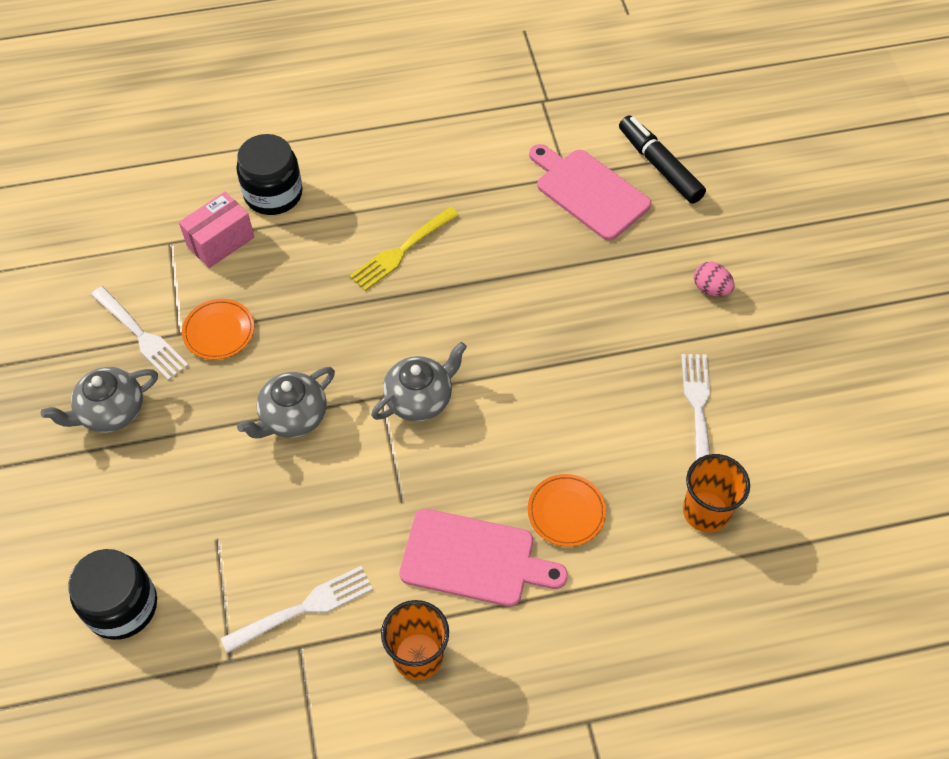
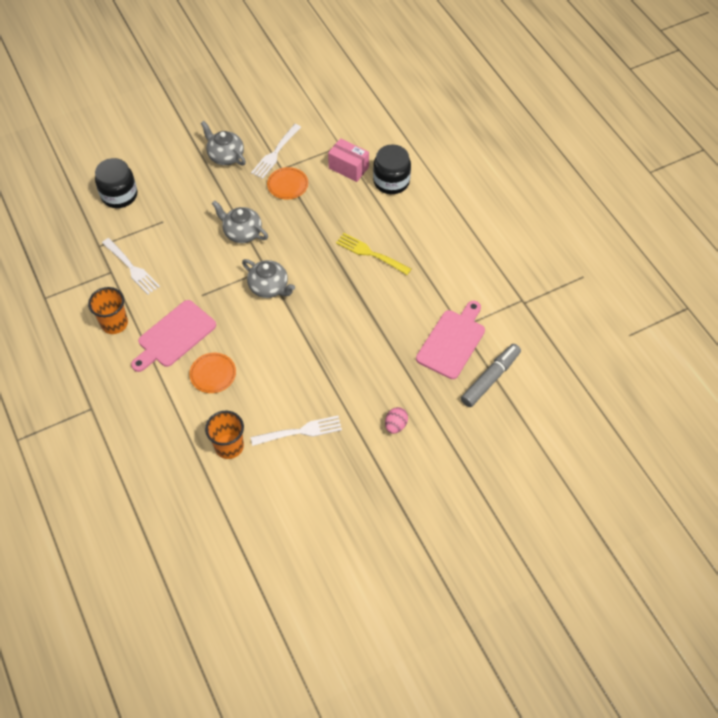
camera: 75 degrees right, 0 degrees up
pink cutting board [399,509,568,607] -> pink cutting board turned 45 degrees clockwise [131,300,216,372]
black marker [619,115,706,204] -> grey marker [461,344,521,407]

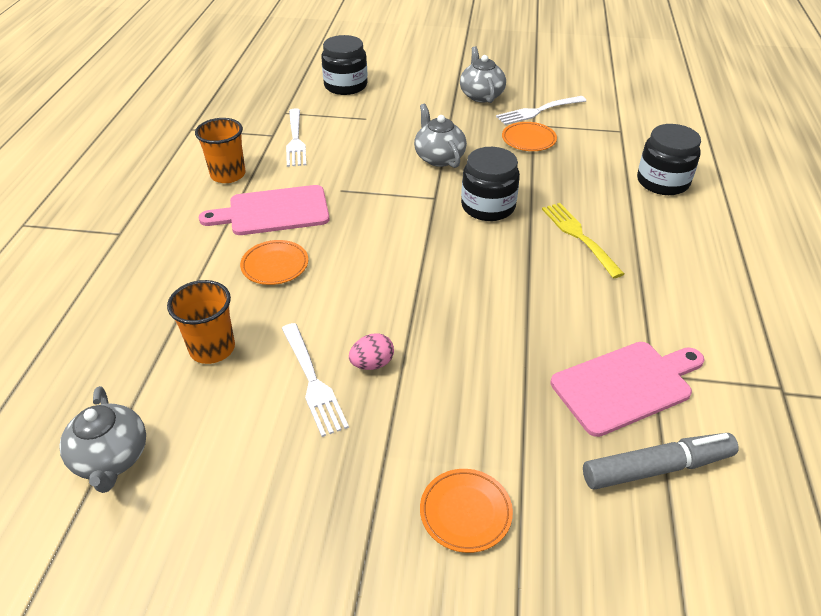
camera: 35 degrees right, 15 degrees down
grey teapot [242,259,295,298] -> grey teapot moved to [60,386,146,493]
white fork [251,416,342,446] -> white fork turned 45 degrees clockwise [282,323,349,437]
pink box [328,138,369,182] -> none
pink egg [385,407,408,434] -> pink egg moved to [349,333,394,370]
none -> orange plate [420,469,513,553]
none -> black jar [461,147,520,221]

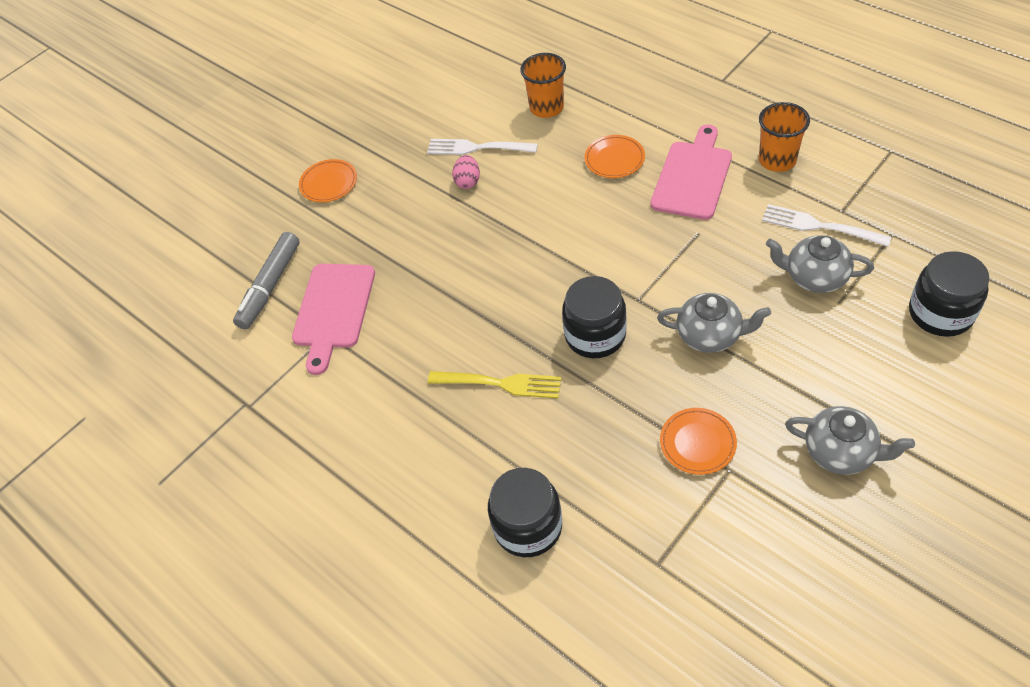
camera: 130 degrees right, 10 degrees up
grey teapot [60,386,146,493] -> grey teapot moved to [766,235,874,293]
white fork [496,96,586,125] -> none

